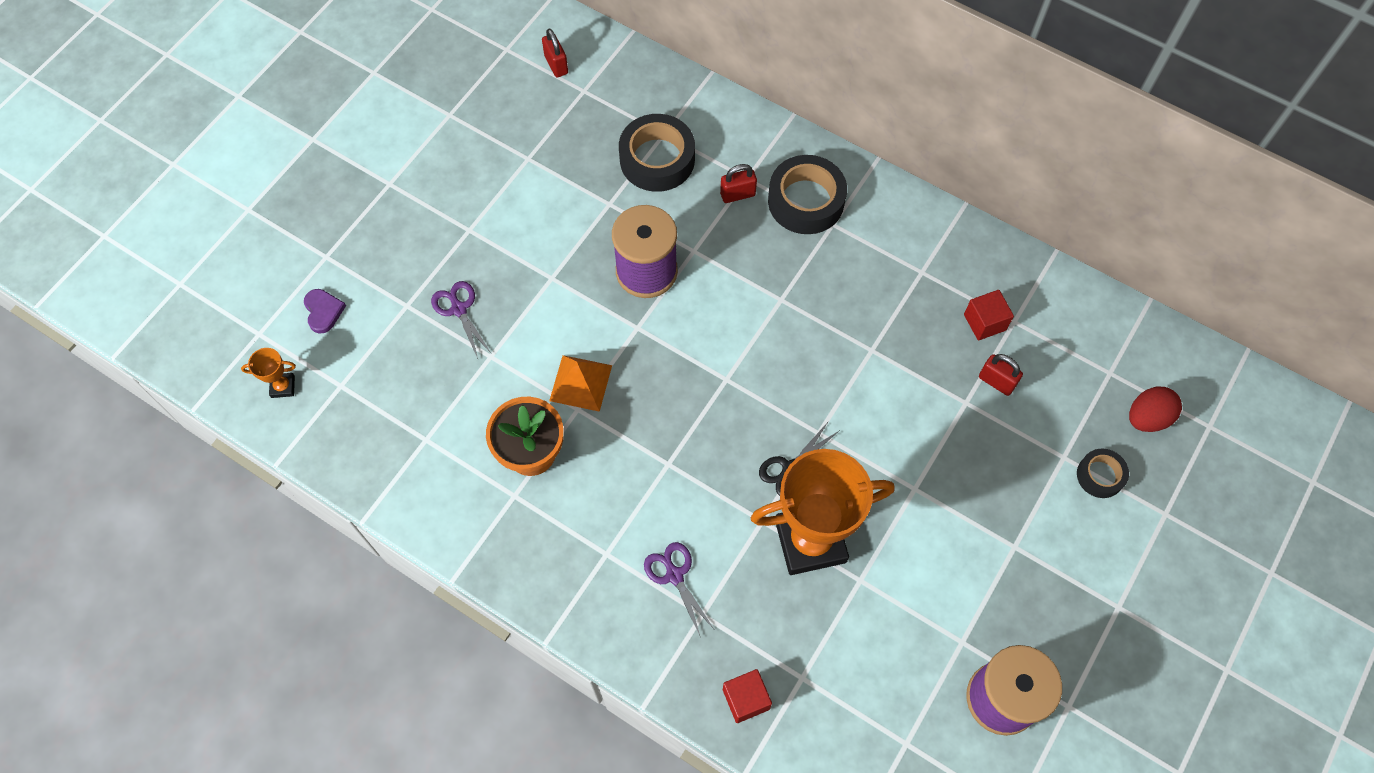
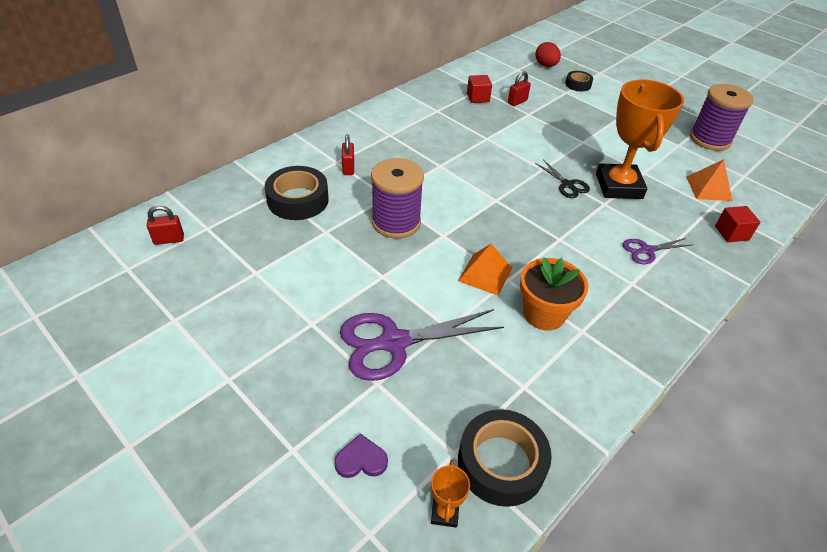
camera: 80 degrees left, 20 degrees down
purple scissors [431,281,491,358] -> purple scissors [340,309,504,381], size x1.93
black tape [768,155,847,234] -> black tape moved to [458,409,552,507]
none -> orange pyramid [687,159,733,201]

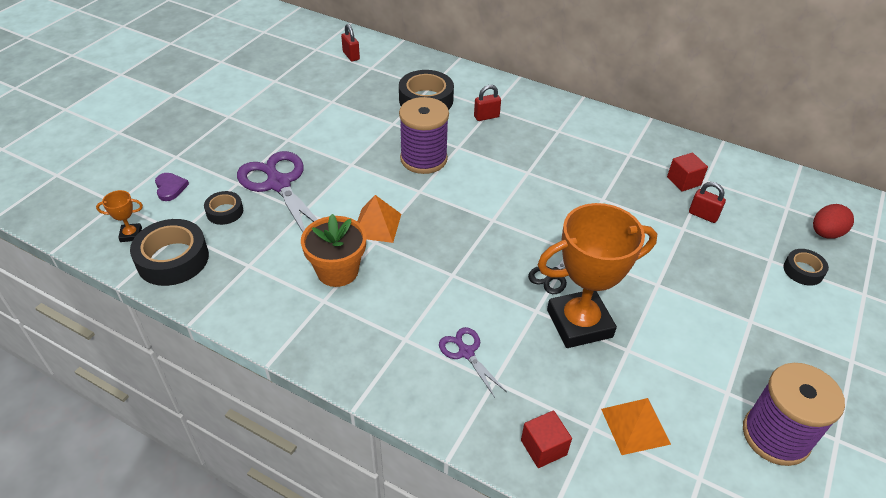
camera: 75 degrees right, 0 degrees up
none -> black tape [204,191,243,225]

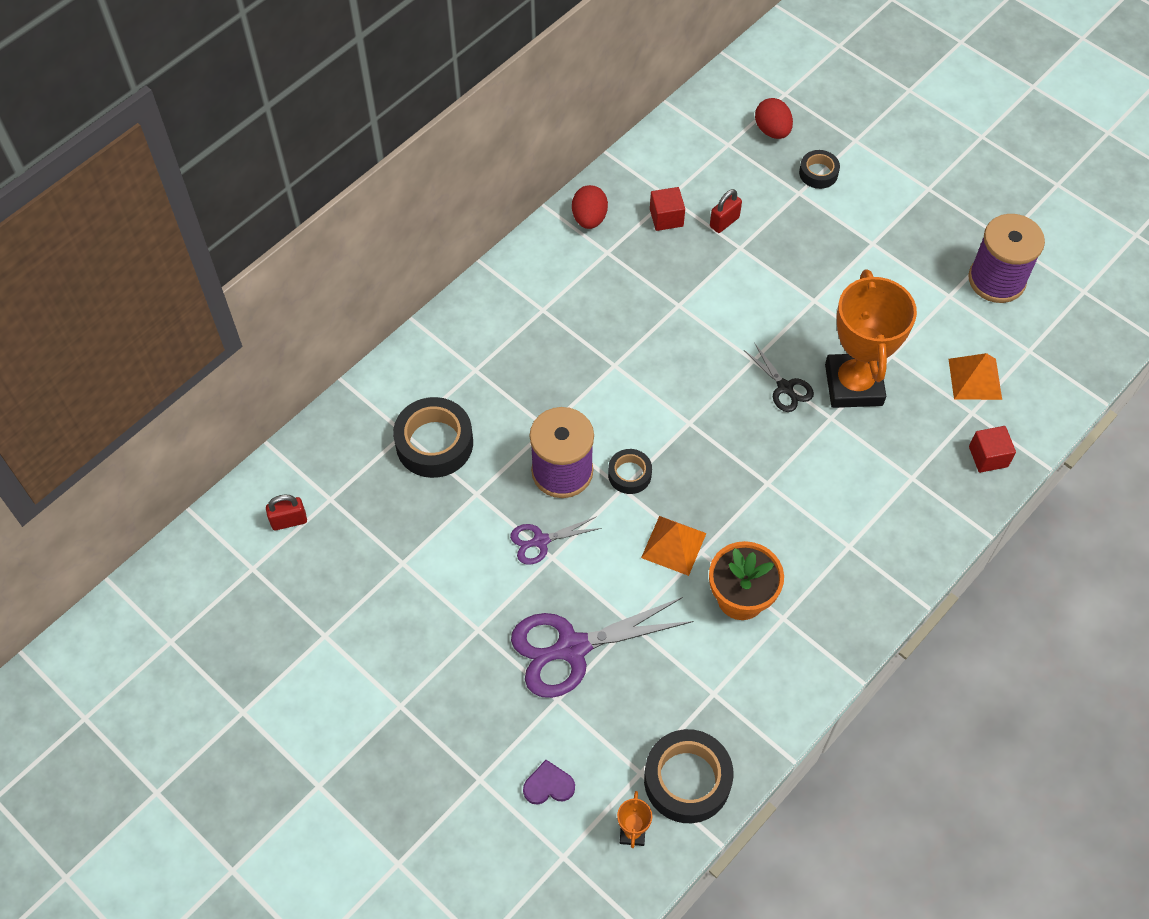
camera: 75 degrees left, 15 degrees up
black tape [204,191,243,225] -> black tape moved to [608,449,652,494]
purple scissors [439,327,507,398] -> purple scissors moved to [510,516,602,565]
red padlock [474,85,501,121] -> none
none -> red egg [572,185,608,229]

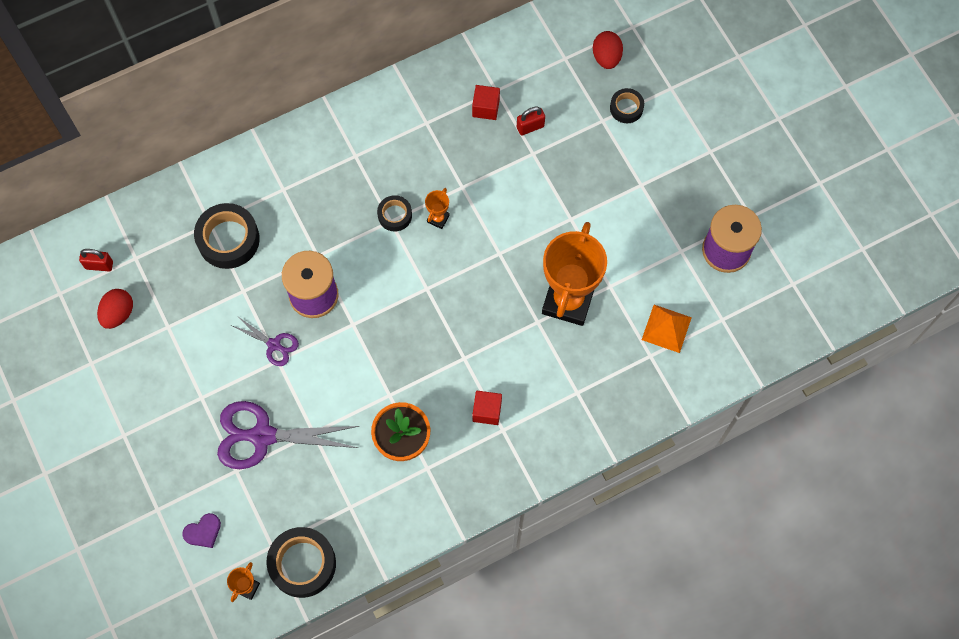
camera: 20 degrees right, 10 degrees up
purple scissors [510,516,602,565] -> purple scissors turned 150 degrees counterclockwise [232,316,299,366]
purple heart [523,760,575,804] -> purple heart turned 135 degrees clockwise [182,513,221,548]
red egg [572,185,608,229] -> red egg moved to [97,289,133,329]
black tape [608,449,652,494] -> black tape moved to [377,195,412,231]
orange pyramid [641,516,706,576] -> none
black scissors [744,344,814,412] -> none
red cube [969,426,1016,473] -> red cube moved to [472,391,502,425]
none -> orange trophy [425,188,450,229]

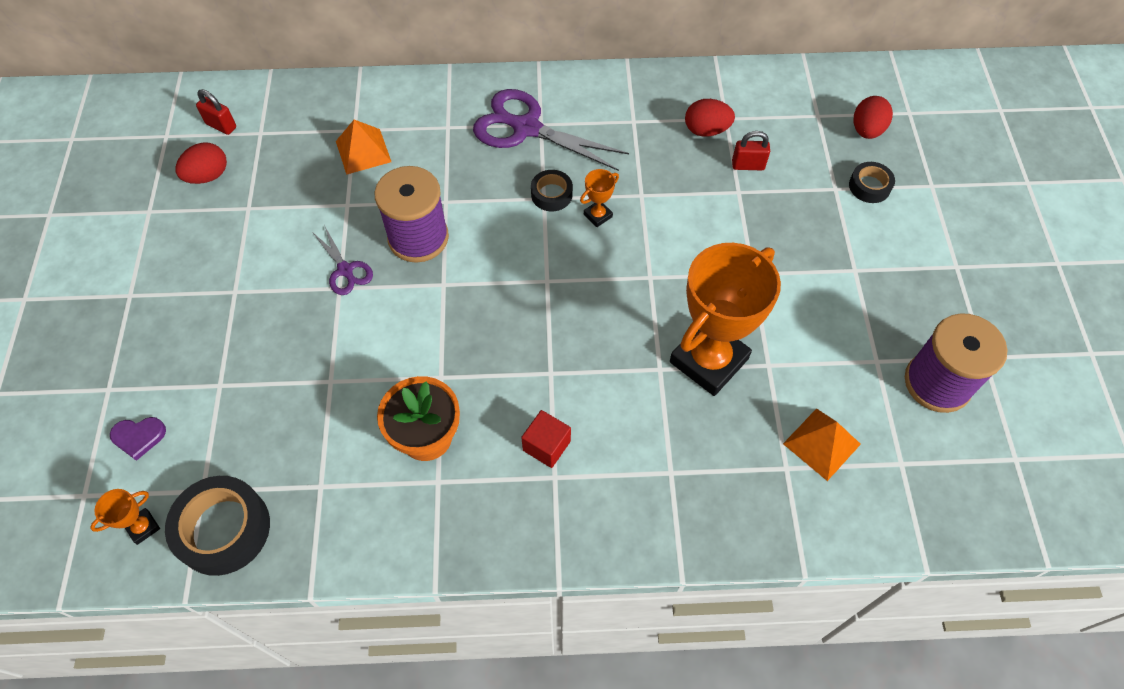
camera: 25 degrees right, 10 degrees down
black tape [194,203,260,269] -> orange pyramid [336,120,391,175]
purple scissors [217,401,359,469] -> purple scissors moved to [473,89,629,171]
red cube [472,85,500,120] -> red egg [685,99,735,137]

